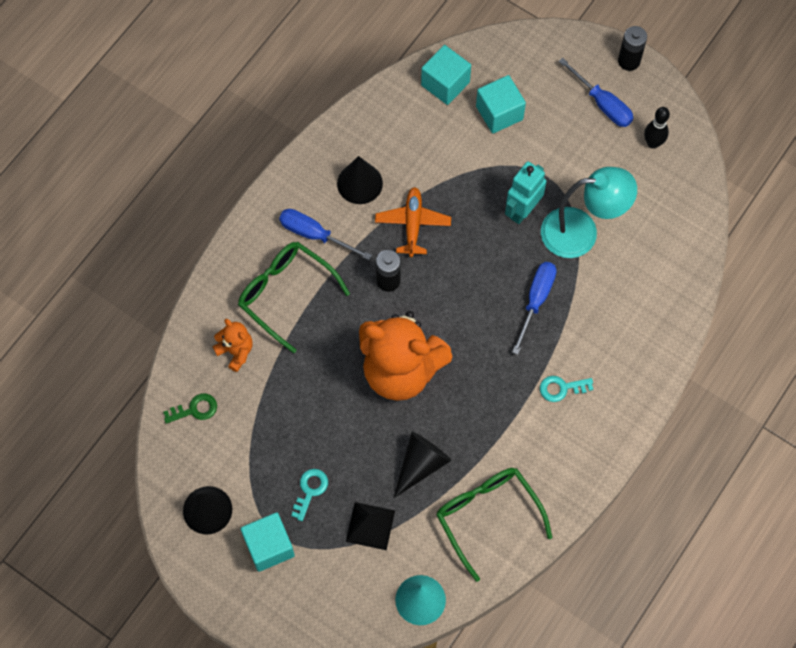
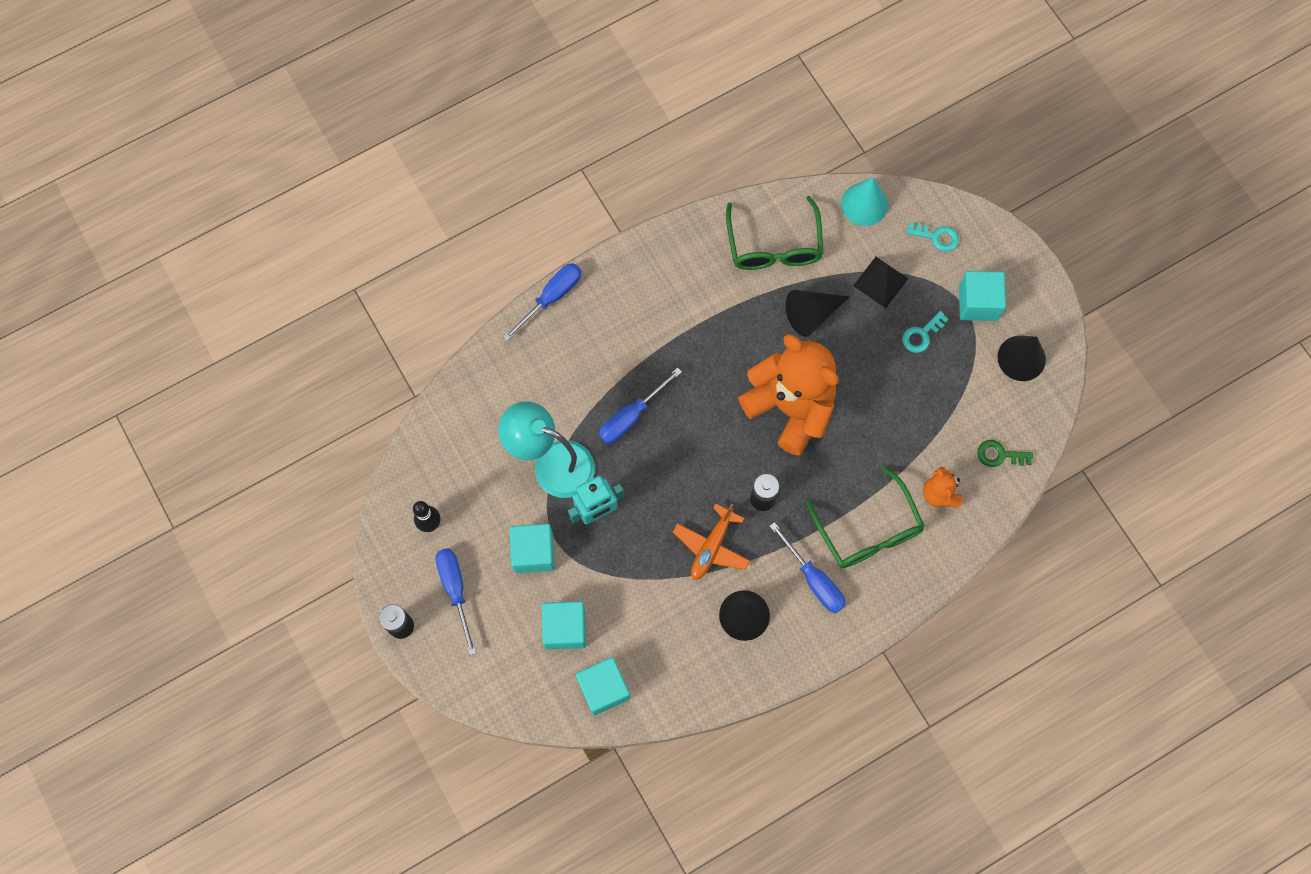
camera: 155 degrees left, 5 degrees up
turquoise key [540,376,593,402] -> turquoise key moved to [906,222,959,252]
none -> blue screwdriver [503,263,581,341]
none -> turquoise cube [509,524,555,573]

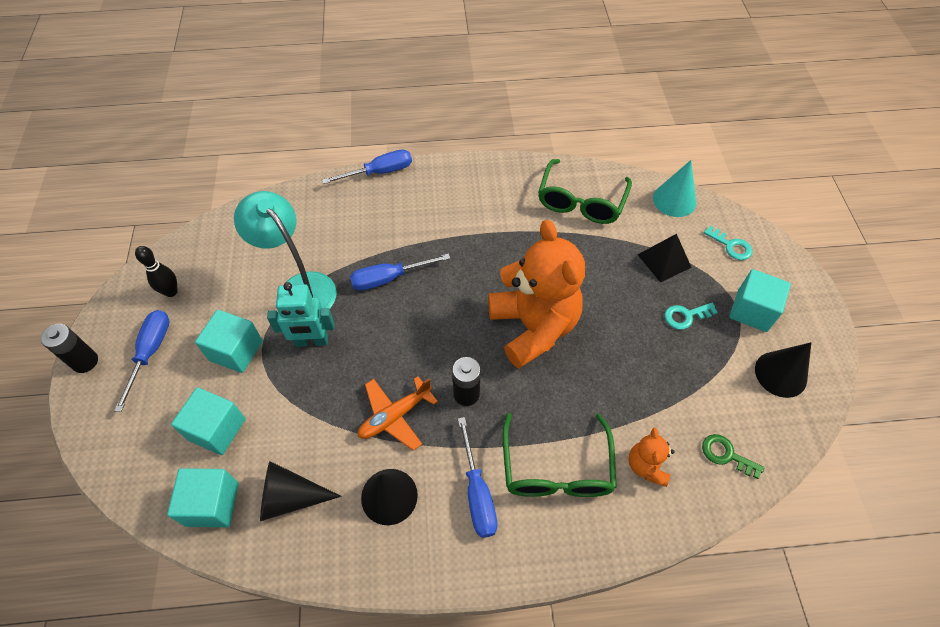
camera: 25 degrees right, 15 degrees down
black cone [786,290,850,337] -> black cone moved to [260,461,341,521]

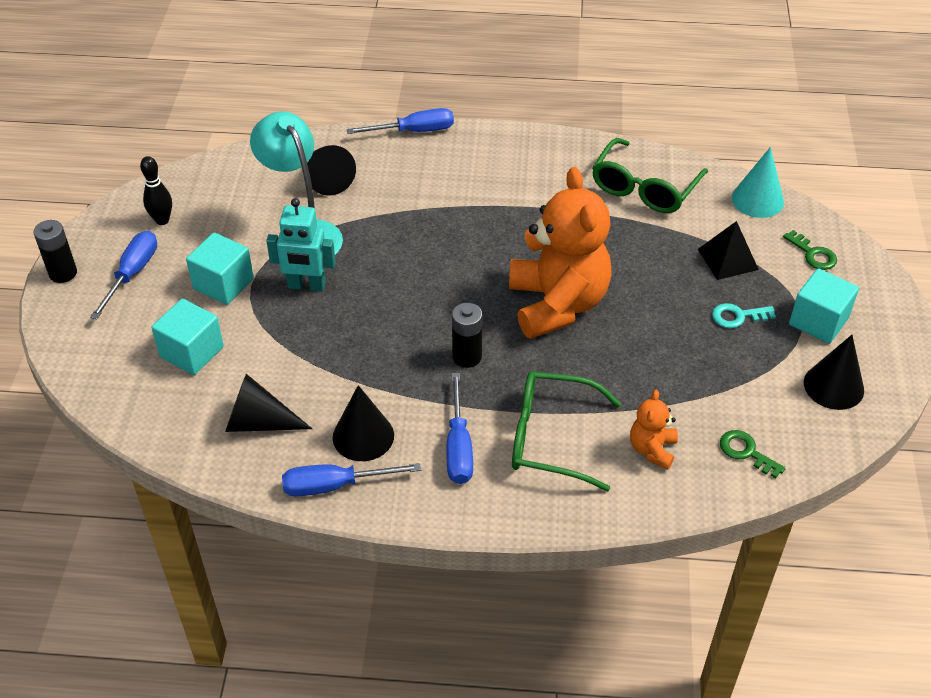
camera: 10 degrees right, 10 degrees down
turquoise cube [167,468,238,527] -> none
blue screwdriver [350,253,451,291] -> blue screwdriver moved to [282,463,421,497]
orange plane [358,377,438,451] -> none
green glasses [503,413,617,497] -> green glasses turned 90 degrees clockwise [512,371,621,491]
turquoise key [704,226,753,260] -> green key [783,230,837,270]
none -> black cone [307,145,356,196]

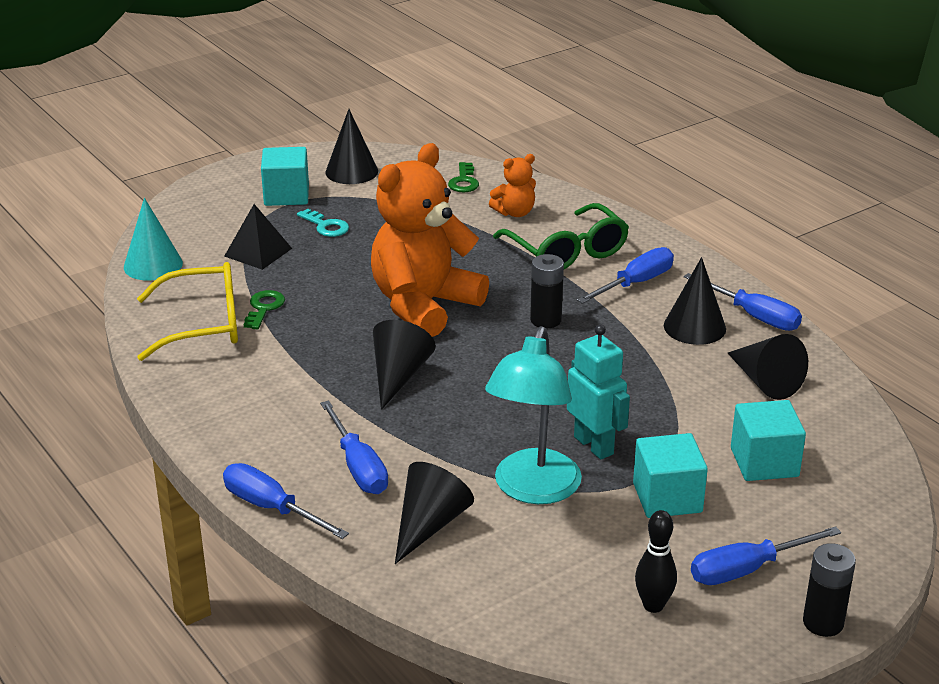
camera: 130 degrees left, 15 degrees down
green glasses [592,138,708,213] -> yellow glasses [137,262,238,361]
green key [783,230,837,270] -> green key moved to [244,290,285,329]
none -> blue screwdriver [320,401,388,494]
none -> black cone [373,320,436,410]

